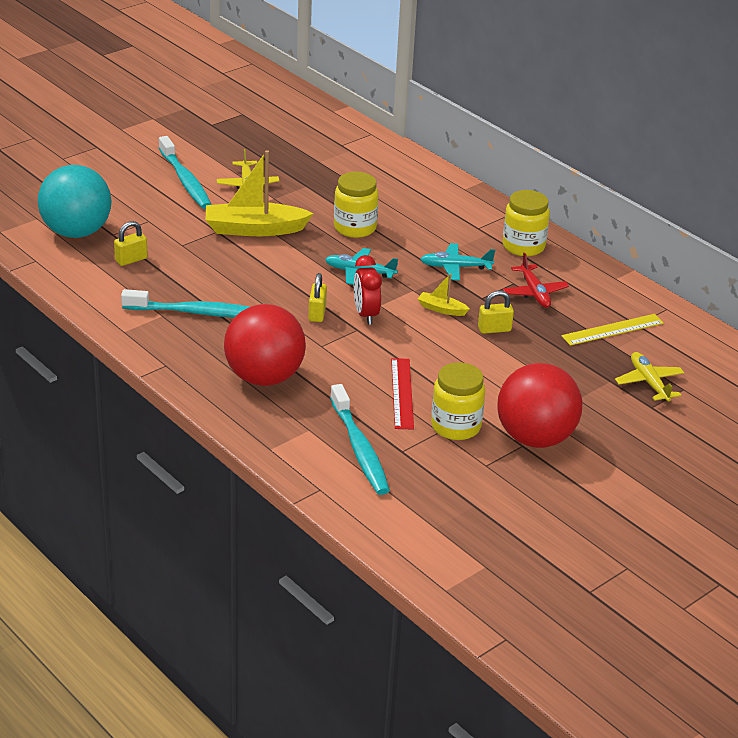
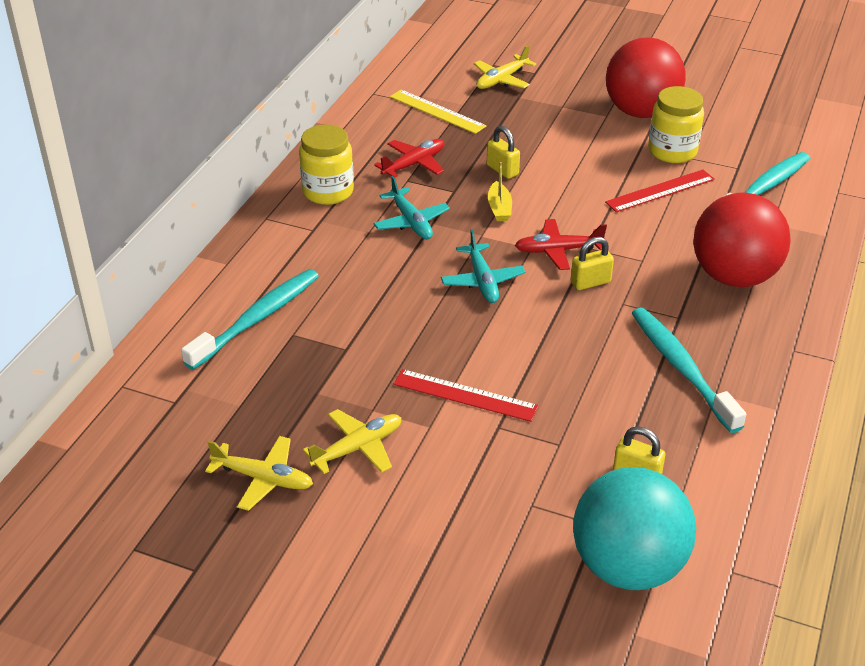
camera: 115 degrees left, 5 degrees up
turquoise toothbrush [159,136,212,209] -> turquoise toothbrush moved to [181,269,319,370]
yellow boat [206,150,314,236] -> red ruler [394,369,539,422]
yellow jar [334,172,379,238] -> none
red clock [354,255,382,325] -> red plane [515,219,607,270]
none -> yellow plane [205,436,313,511]

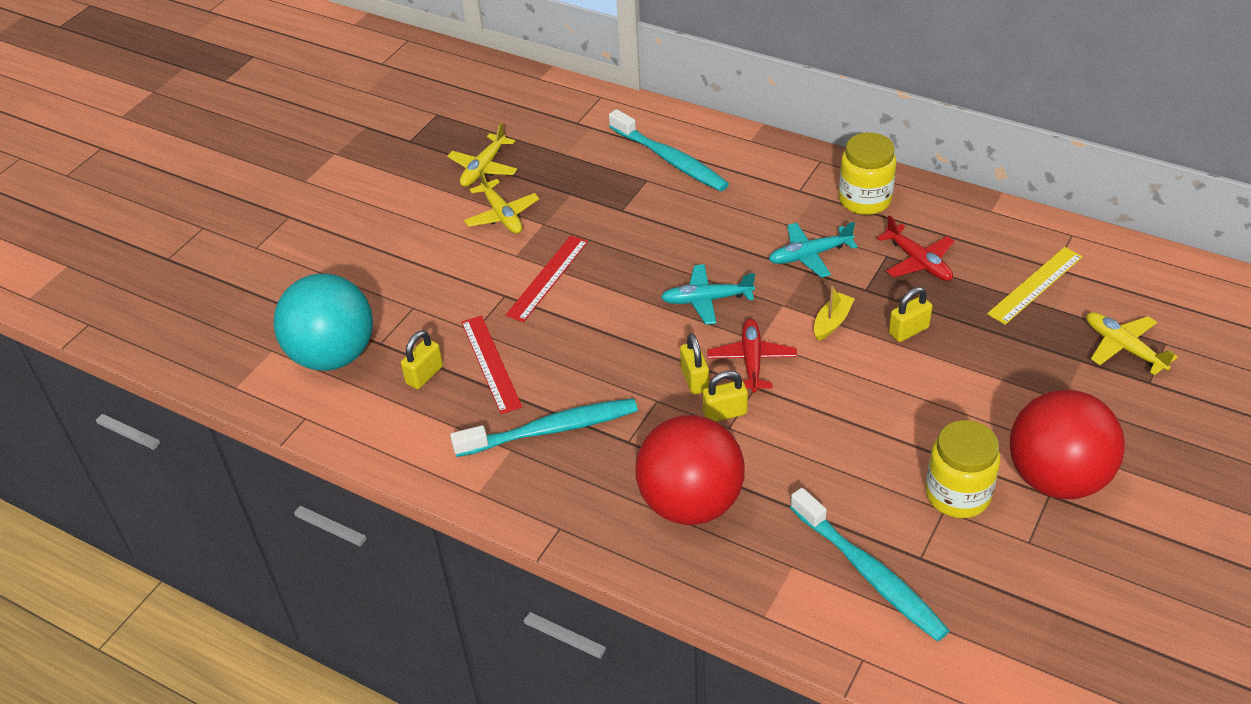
camera: 100 degrees right, 5 degrees up
yellow boat [488,162,512,221] -> yellow boat turned 120 degrees clockwise [814,286,855,341]
red ruler [605,170,715,212] -> red ruler moved to [461,316,522,414]
none -> yellow padlock [703,370,748,422]

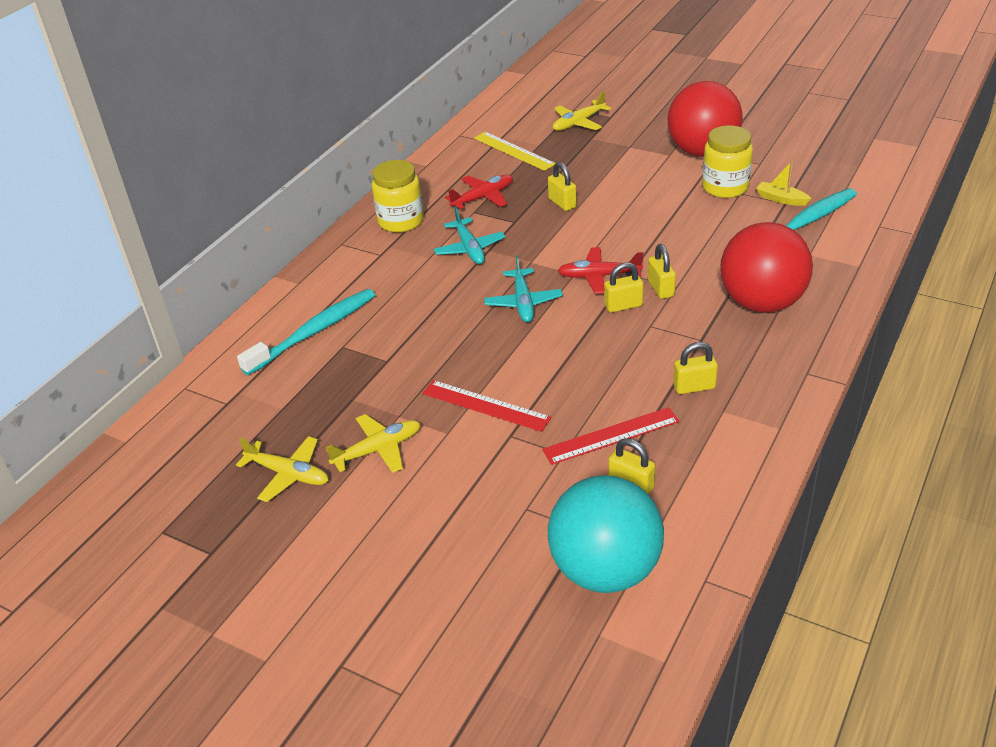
camera: 90 degrees left, 5 degrees down
turquoise toothbrush [450,398,638,457] -> yellow padlock [673,342,718,394]
yellow boat [814,286,855,341] -> yellow boat moved to [756,160,812,206]

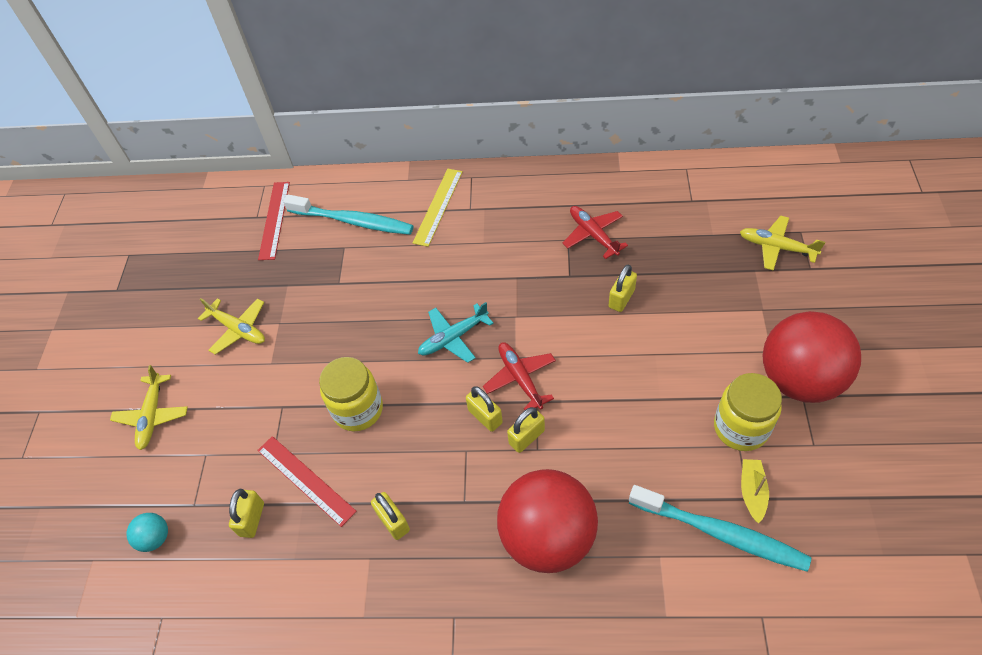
camera: 65 degrees right, 15 degrees up
yellow plane [236,436,329,502] -> yellow plane moved to [110,365,188,450]
yellow jar [372,160,424,233] -> yellow jar moved to [319,357,383,431]
red ruler [423,380,552,432] -> red ruler moved to [258,182,290,260]
turquoise plane [434,207,505,264] -> none
red plane [445,175,513,209] -> red plane turned 150 degrees counterclockwise [563,206,628,259]
yellow ruler [474,132,555,171] -> yellow ruler moved to [413,169,463,247]
turquoise ball [548,476,664,593] -> turquoise ball [127,513,168,552], size x0.41

